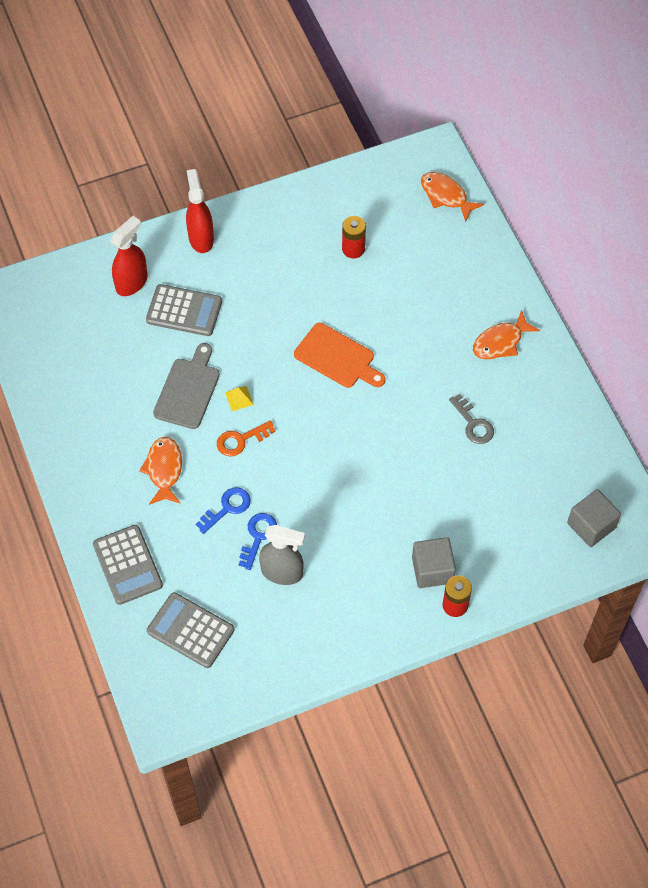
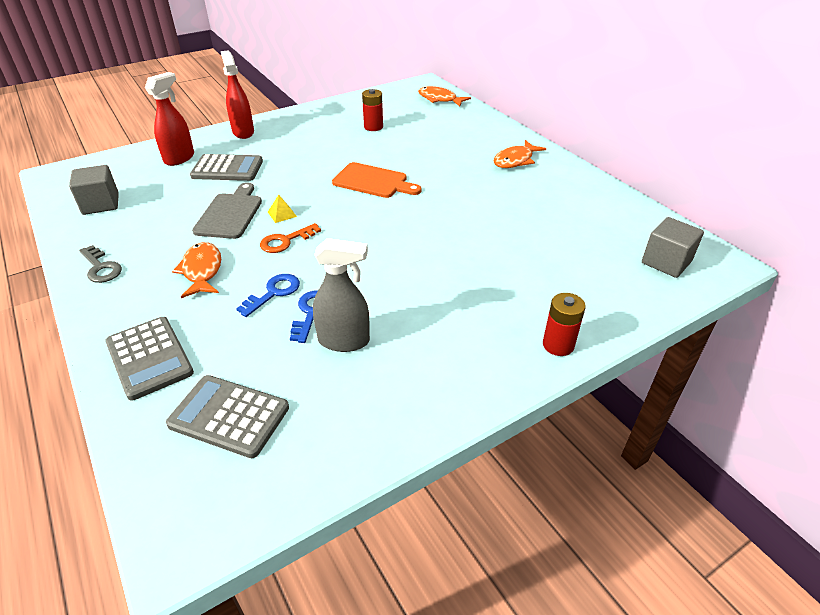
camera: 10 degrees left, 20 degrees down
grey cube [412,537,456,588] -> grey cube moved to [69,165,119,215]
grey key [449,394,494,444] -> grey key moved to [79,245,122,283]

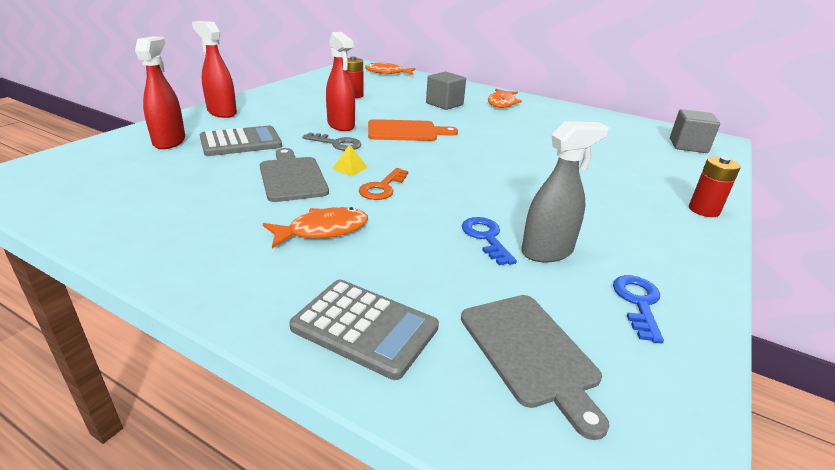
camera: 30 degrees left, 10 degrees down
grey cube [69,165,119,215] -> grey cube moved to [426,72,466,110]
grey key [79,245,122,283] -> grey key moved to [302,132,361,151]
grey calculator [166,375,289,458] -> grey cutting board [461,295,609,440]
orange fish [172,242,221,298] -> orange fish turned 105 degrees clockwise [263,207,368,248]
blue key [236,274,300,317] -> blue key moved to [613,275,664,344]
none -> red spray bottle [326,32,355,131]

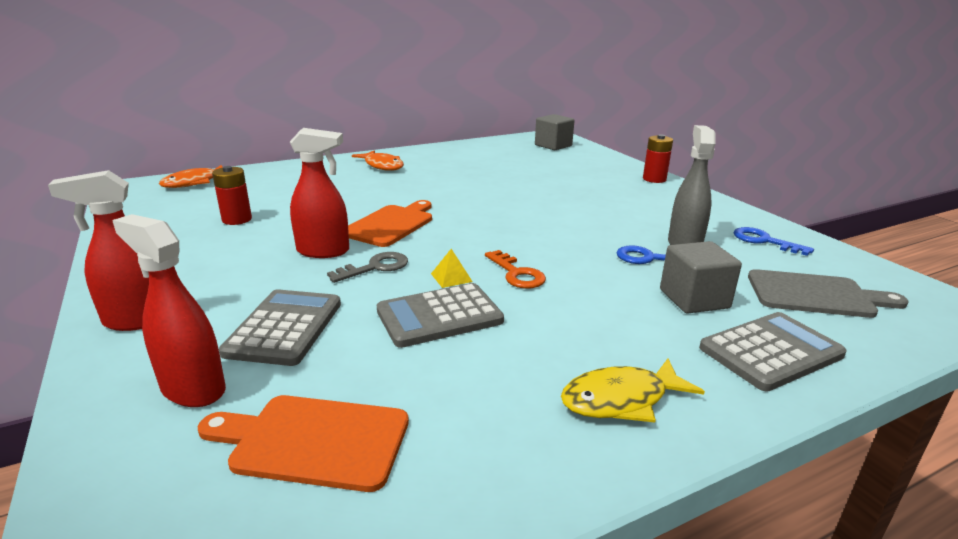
camera: 55 degrees left, 5 degrees down
grey cutting board [260,148,329,202] -> grey calculator [377,283,504,348]
orange fish [263,207,368,248] -> none
grey cube [426,72,466,110] -> grey cube moved to [660,241,742,314]
none -> orange cutting board [198,395,409,492]
none -> yellow fish [561,358,705,422]

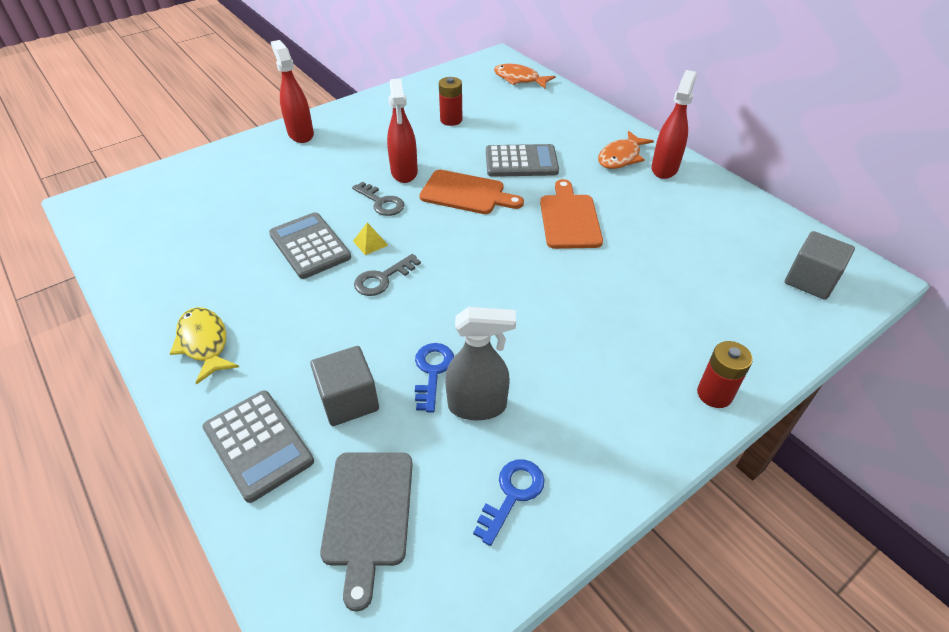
camera: 80 degrees right, 20 degrees up
red spray bottle [112,214,226,407] -> red spray bottle moved to [651,70,697,179]
orange cutting board [198,395,409,492] -> orange cutting board moved to [540,179,603,249]
grey calculator [219,289,341,366] -> grey calculator moved to [486,144,559,177]
orange key [485,250,546,289] -> grey key [354,254,421,296]

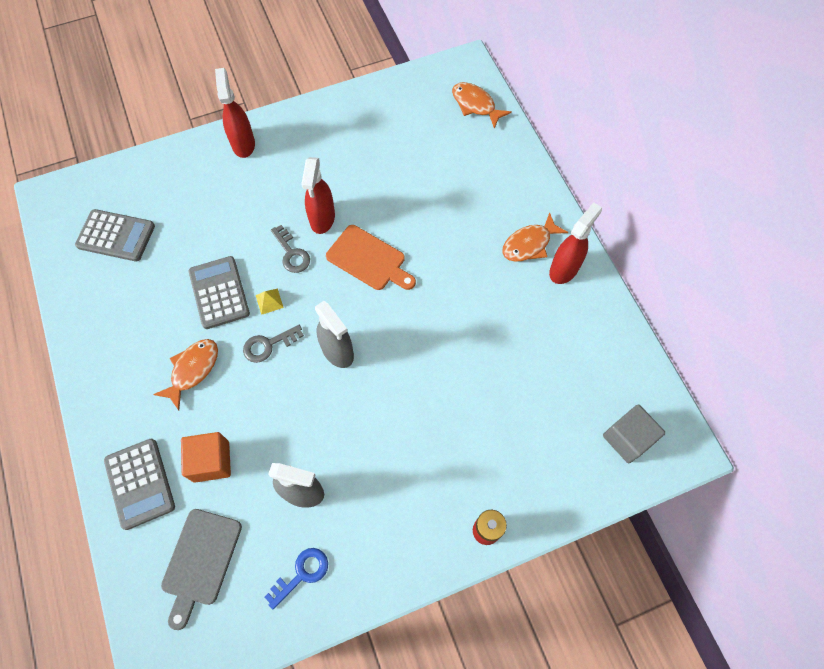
camera: 15 degrees right, 20 degrees up
yellow fish [170,307,239,385] -> none
grey cube [310,346,379,426] -> orange cube [181,432,231,483]
blue key [415,343,454,413] -> none
red battery [439,77,462,126] -> none
grey calculator [486,144,559,177] -> grey calculator moved to [75,209,155,262]
orange cutting board [540,179,603,249] -> none
none -> orange fish [153,339,218,411]
none -> grey spray bottle [315,301,354,368]

